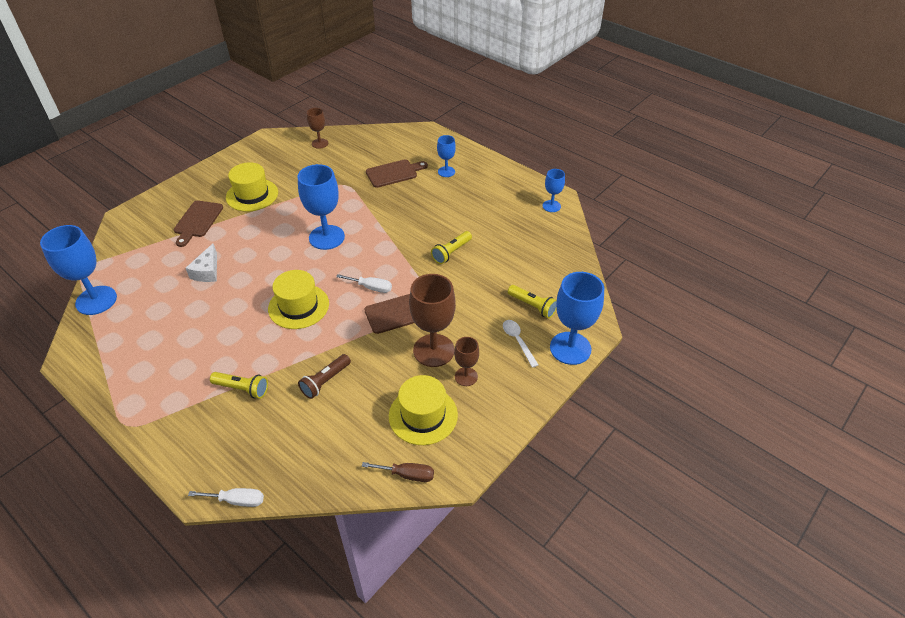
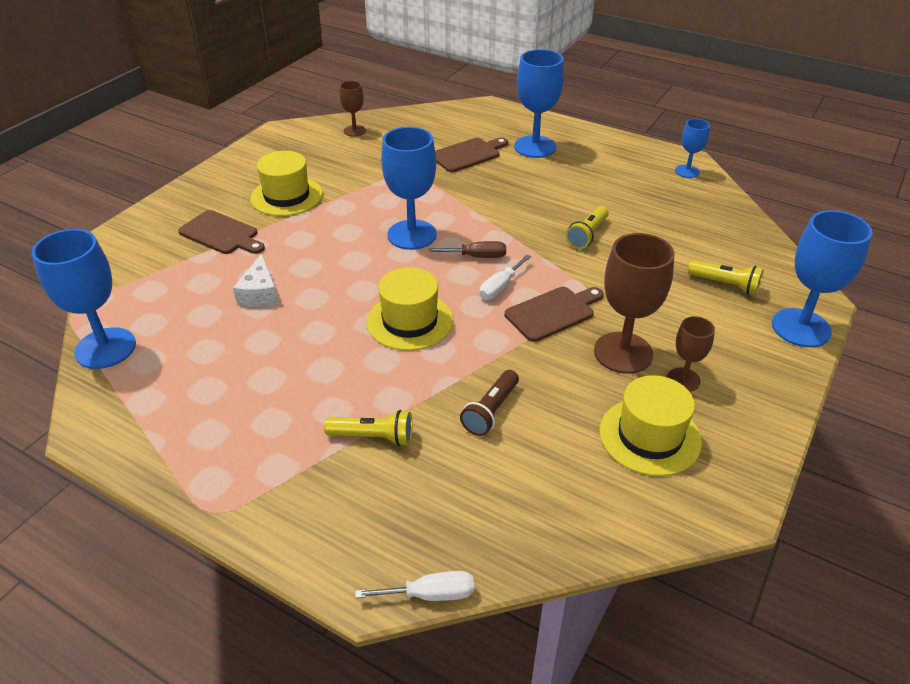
camera: 10 degrees left, 5 degrees down
brown cutting board [174,200,223,247] -> brown cutting board turned 60 degrees counterclockwise [178,210,265,254]
white screwdriver [336,274,392,293] -> white screwdriver turned 120 degrees clockwise [480,255,531,300]
brown screwdriver [362,462,434,482] -> brown screwdriver moved to [428,241,506,258]
blue goblet [437,135,456,177] -> blue goblet [514,49,564,158], size x1.85
white spoon [503,320,539,368] -> none

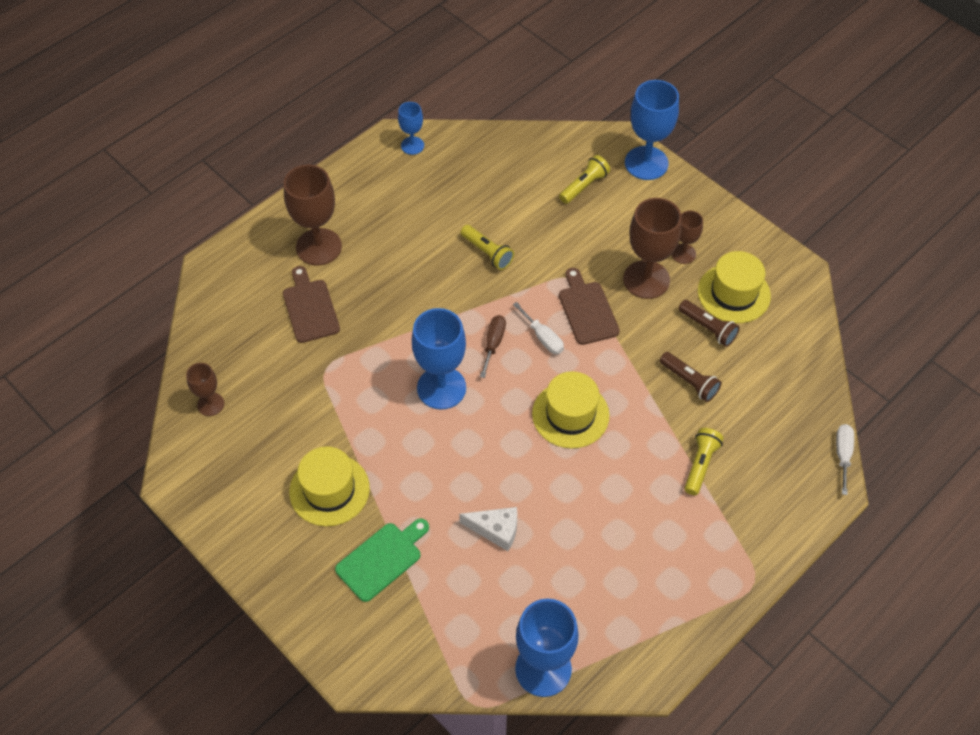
camera: 75 degrees left, 15 degrees up
brown cutting board [178,210,265,254] -> green cutting board [335,518,429,602]
blue goblet [514,49,564,158] -> brown goblet [284,165,342,266]
none -> brown flashlight [678,300,740,347]

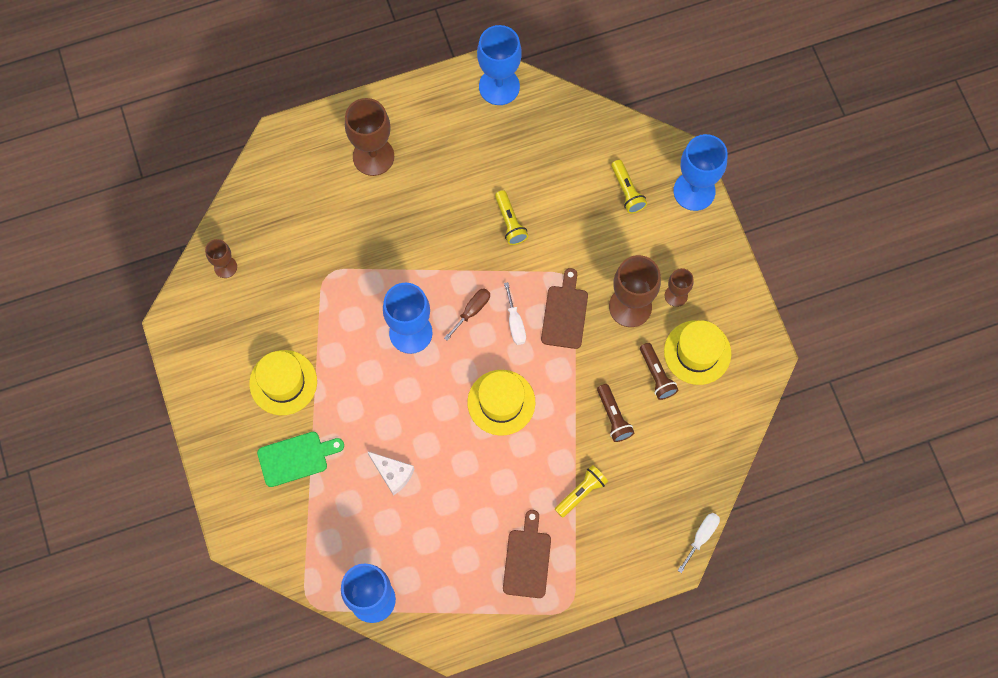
camera: 25 degrees right, 15 degrees up
brown cutting board [283,266,340,343] -> brown cutting board moved to [503,510,551,598]
blue goblet [398,102,424,155] -> blue goblet [477,25,522,105], size x1.85
yellow flashlight [559,155,610,204] -> yellow flashlight turned 90 degrees clockwise [611,160,647,214]

